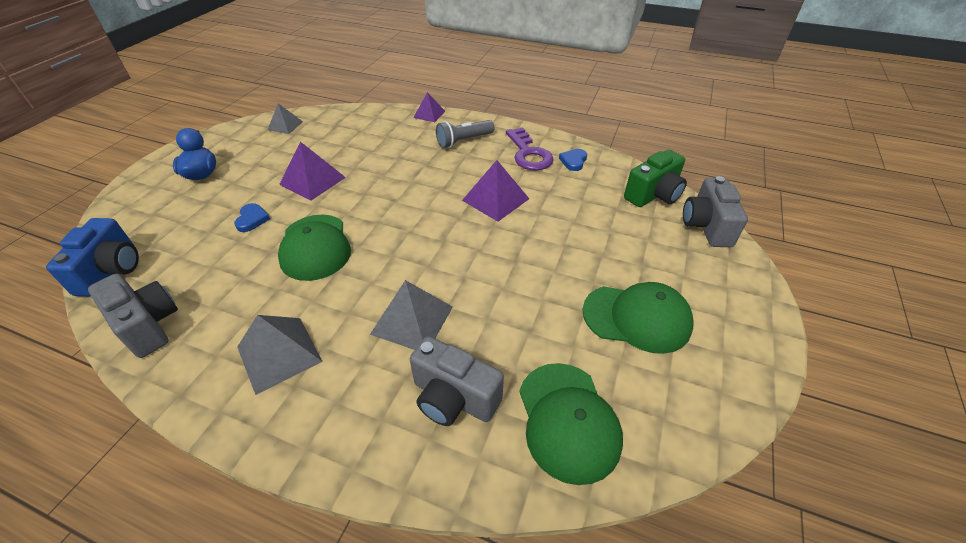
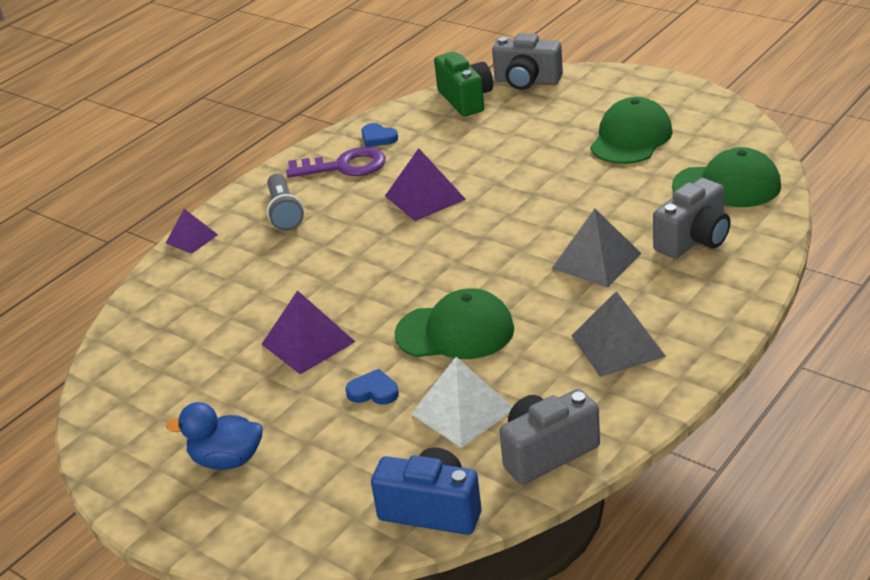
camera: 70 degrees left, 10 degrees down
grey pyramid [268,103,303,134] -> none
none -> white pyramid [411,357,512,448]

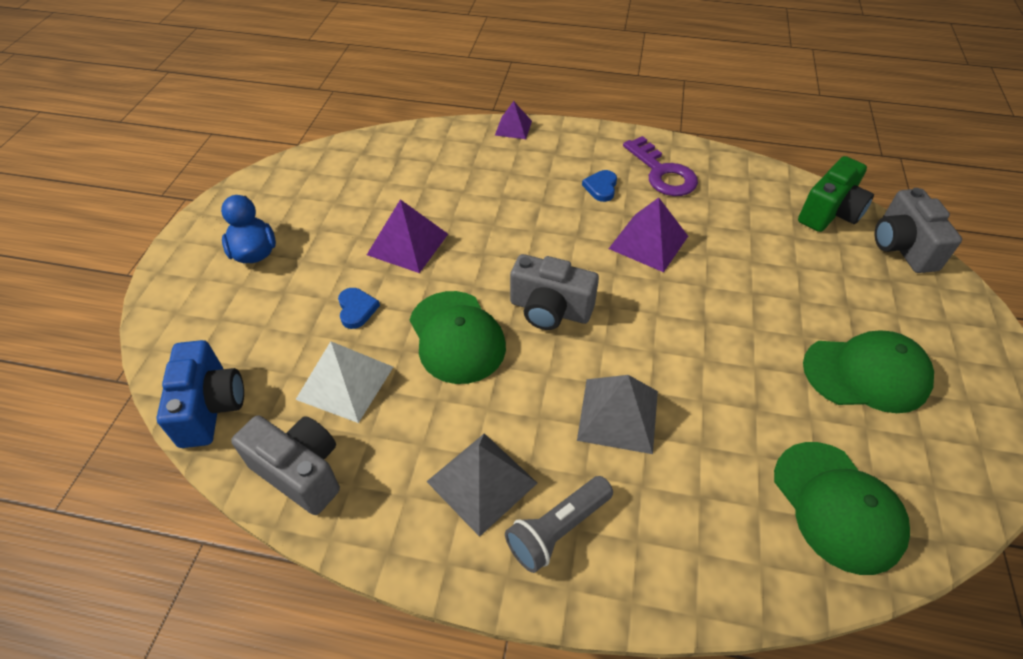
camera: 60 degrees right, 15 degrees up
grey flashlight [267,174,304,231] -> grey flashlight moved to [505,476,613,573]
blue heart [361,123,398,147] -> blue heart moved to [582,170,617,202]
grey camera [653,178,731,259] -> grey camera moved to [510,254,599,330]

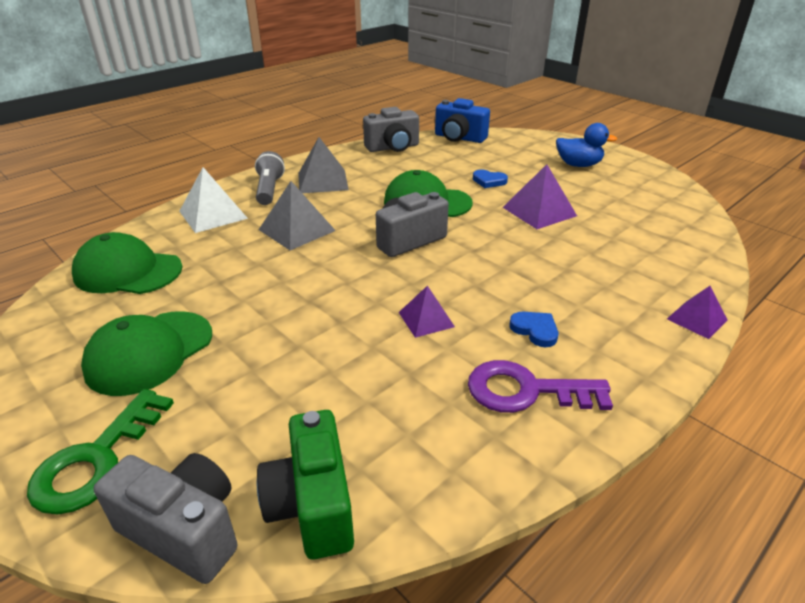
camera: 125 degrees right, 15 degrees down
white pyramid [295,341,393,423] -> white pyramid moved to [179,167,248,233]
purple pyramid [609,198,688,272] -> purple pyramid [398,286,455,338], size x0.63
none -> green key [27,389,174,515]

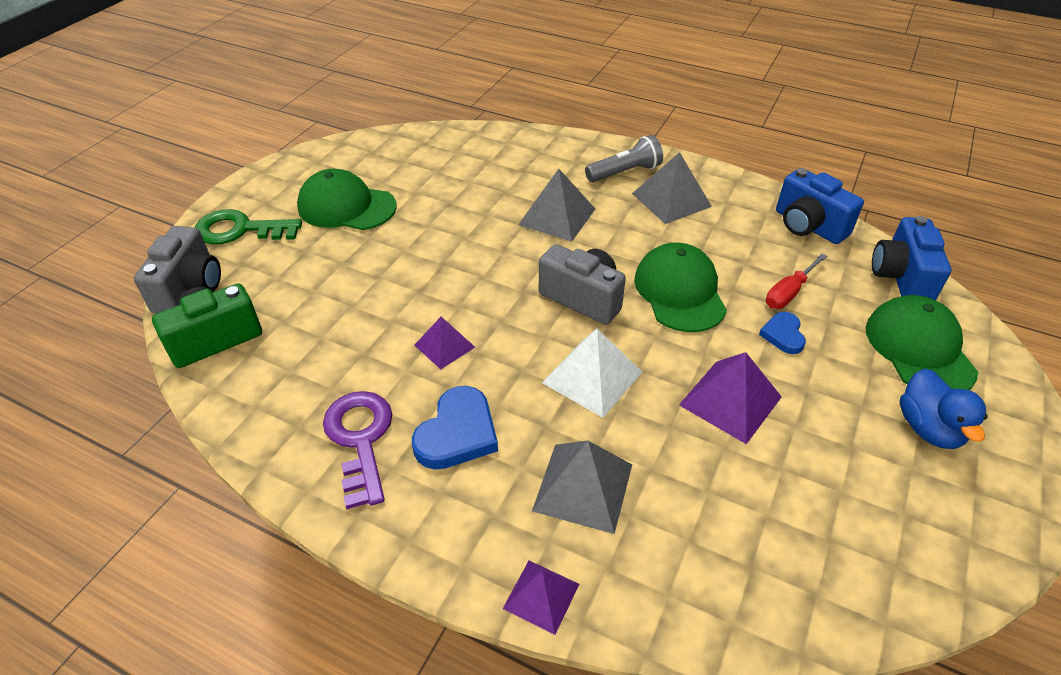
camera: 70 degrees right, 10 degrees up
green cap [72,232,183,294] -> green cap moved to [866,295,978,390]
white pyramid [179,167,248,233] -> white pyramid moved to [542,329,642,418]
grey camera [363,107,419,152] -> blue camera [776,168,864,244]
blue heart [509,312,558,347] -> blue heart [412,386,498,469], size x1.69
none -> grey pyramid [532,440,632,534]
none -> red screwdriver [766,253,827,309]

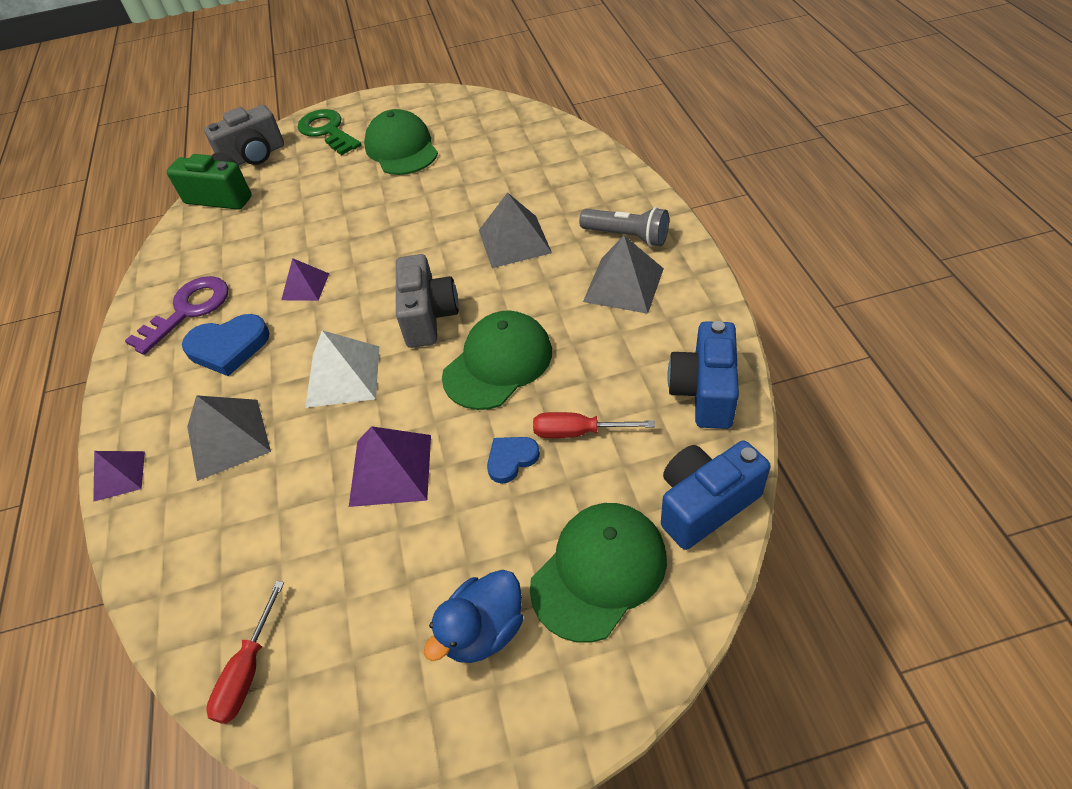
camera: 55 degrees right, 5 degrees up
none -> red screwdriver [206,581,284,724]

